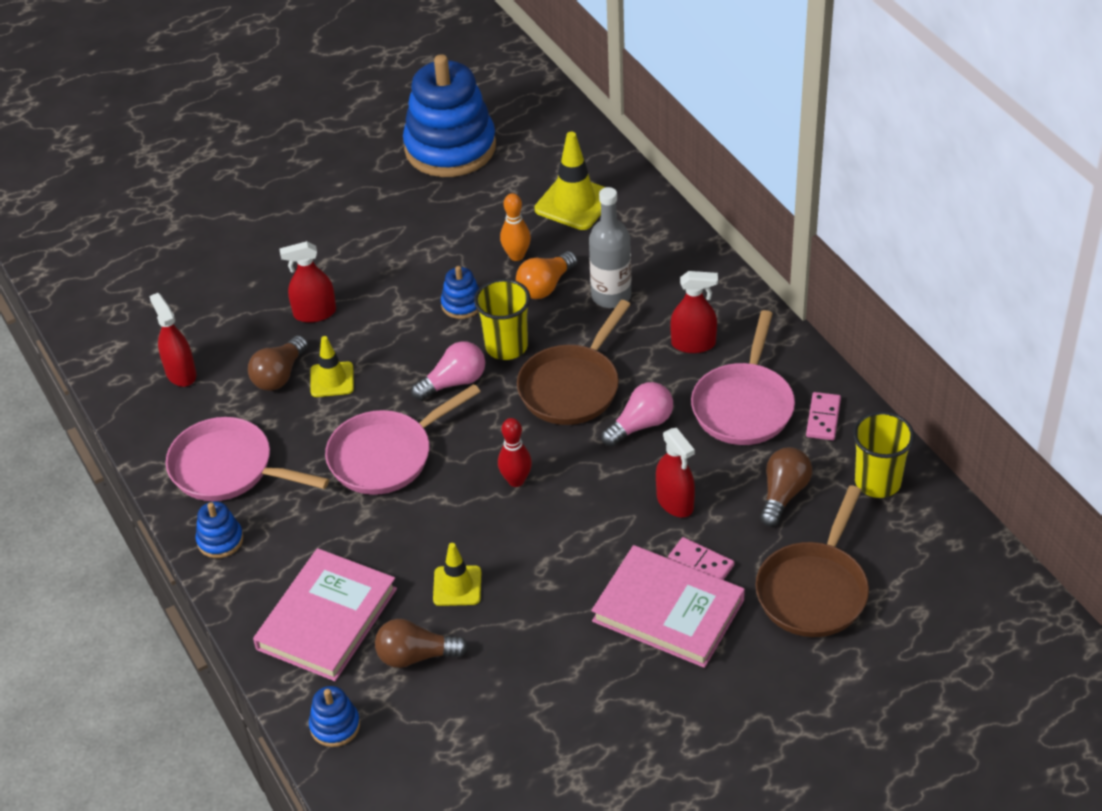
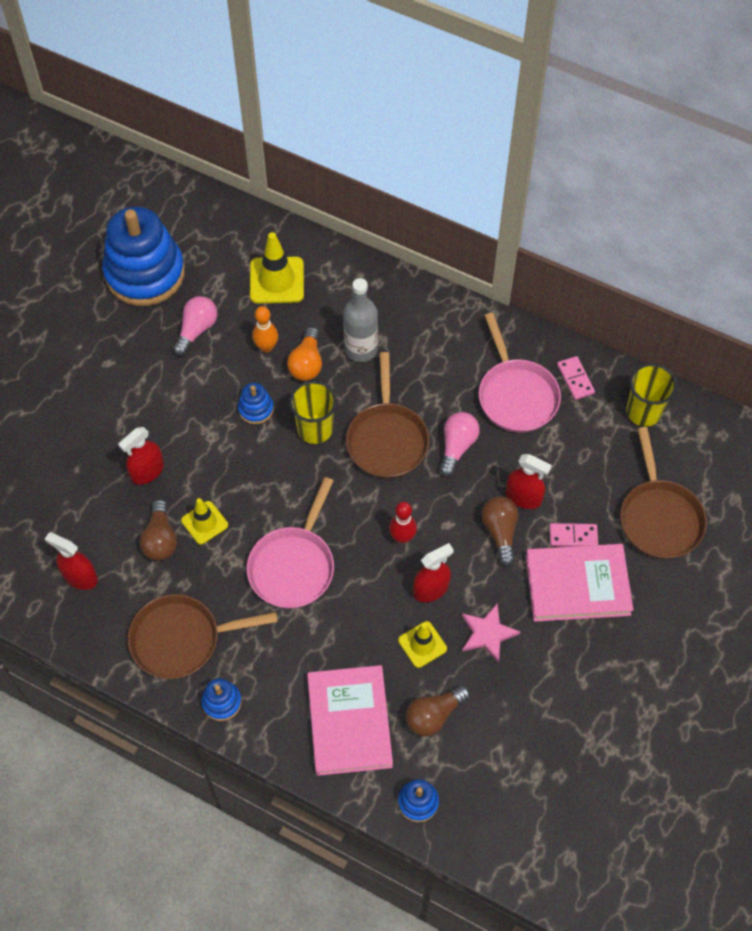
camera: 35 degrees left, 15 degrees up
pink pan [166,417,329,501] -> brown pan [128,594,278,679]
pink light bulb [411,341,485,401] -> pink light bulb moved to [173,296,217,356]
red spray bottle [670,271,718,353] -> red spray bottle moved to [413,543,454,602]
brown light bulb [760,447,812,527] -> brown light bulb moved to [481,496,518,566]
none -> pink star [462,603,520,663]

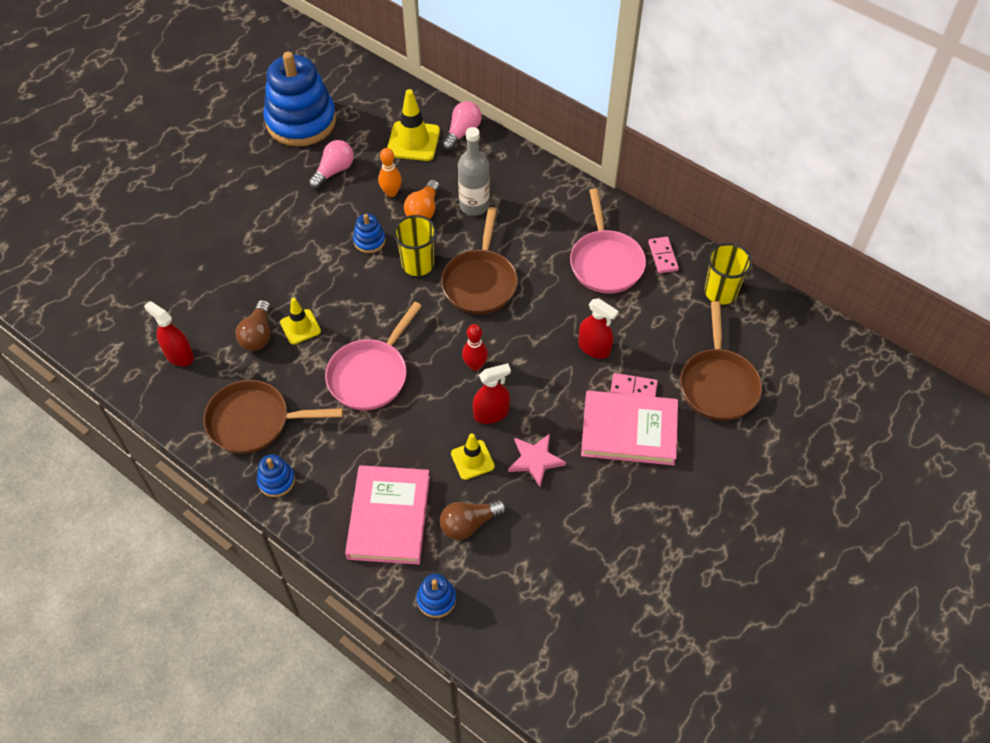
camera: 10 degrees right, 5 degrees down
red spray bottle [118,427,164,485] -> none
pink light bulb [439,412,480,477] -> pink light bulb moved to [442,101,482,150]
brown light bulb [481,496,518,566] -> none

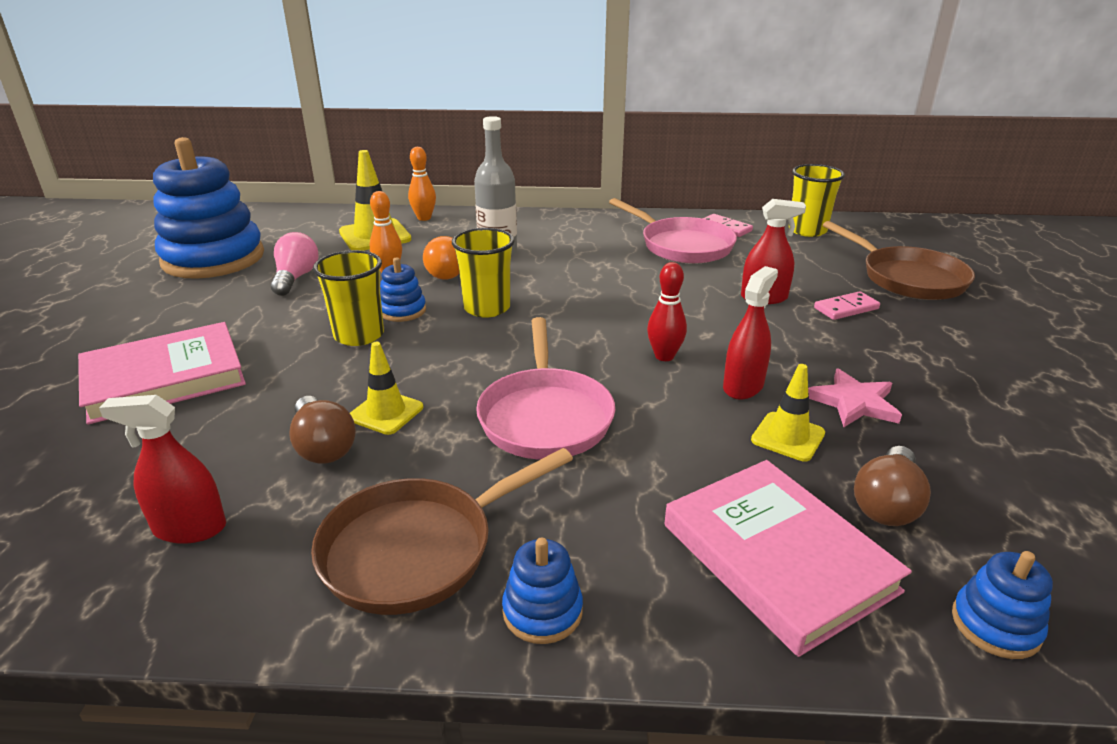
camera: 35 degrees left, 25 degrees down
brown pan [441,207,518,314] -> none
pink light bulb [442,101,482,150] -> orange bowling pin [408,147,436,221]
pink book [581,391,678,465] -> pink book moved to [78,322,246,425]
none -> yellow cup [313,250,384,346]

